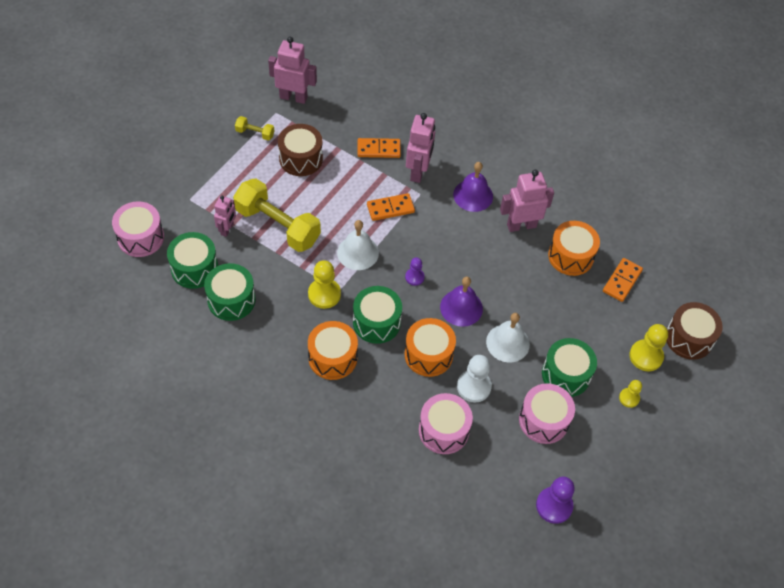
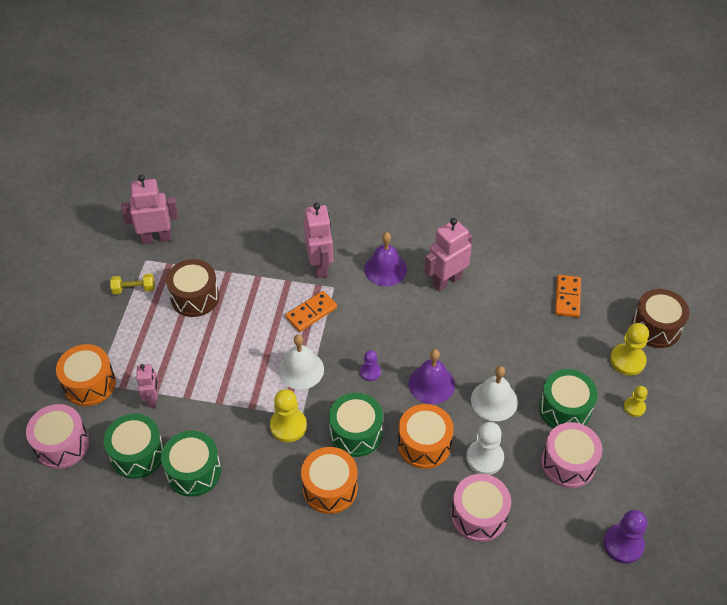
camera: 20 degrees left, 5 degrees down
yellow dumbbell [233,178,321,252] -> none
orange domino [357,138,401,158] -> none
orange drum [548,221,600,276] -> orange drum moved to [56,344,116,406]

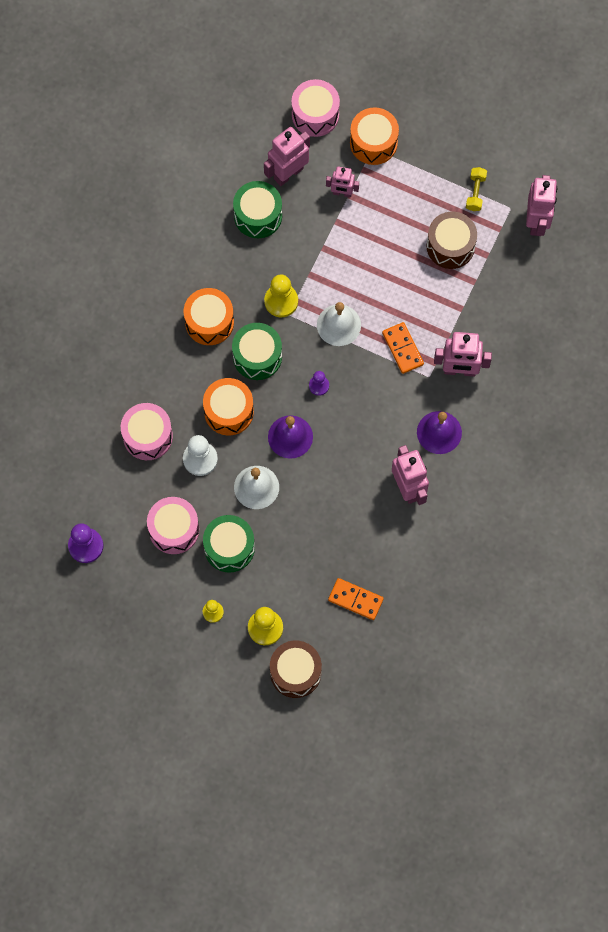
camera: 105 degrees right, 20 degrees up
green drum [103,413,164,479] -> pink robot [264,127,310,186]

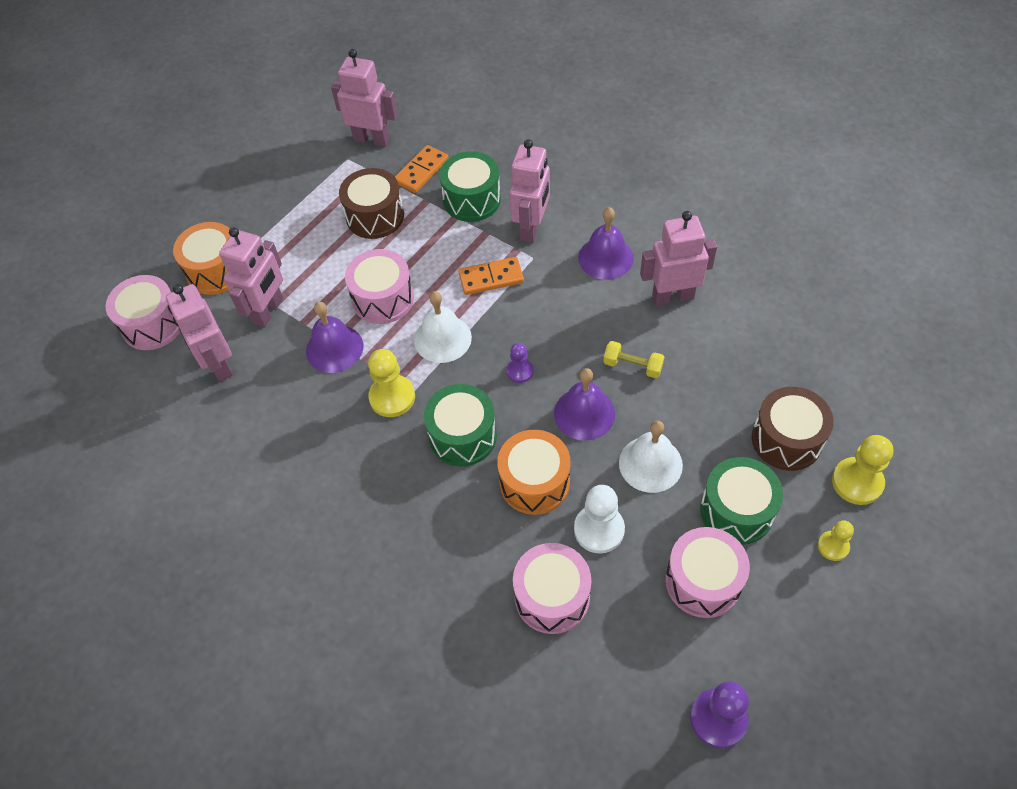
camera: 75 degrees left, 15 degrees down
orange drum [184,288,234,345] -> none
green drum [233,181,282,238] -> green drum moved to [439,151,501,222]
brown drum [270,641,322,698] -> brown drum moved to [752,387,834,471]
pink robot [326,167,359,197] -> pink robot [219,227,283,327], size x1.64
orange domino [328,578,384,620] -> orange domino moved to [395,145,449,193]
yellow dumbbell [466,167,487,211] -> yellow dumbbell moved to [603,341,664,378]
none -> purple bell [306,302,363,373]
none -> pink drum [345,249,414,324]

